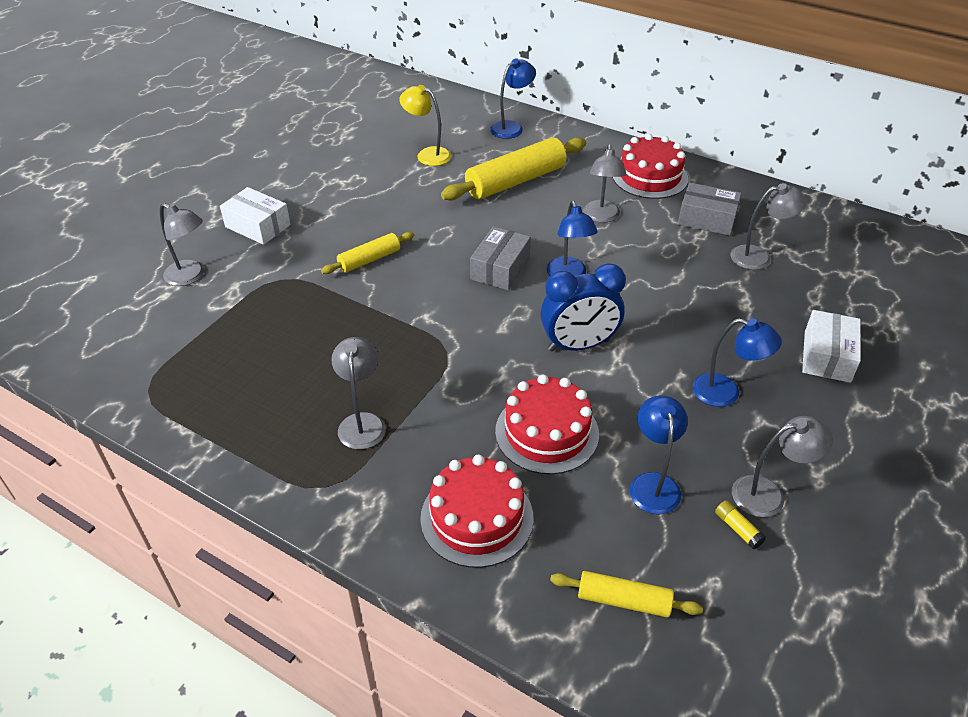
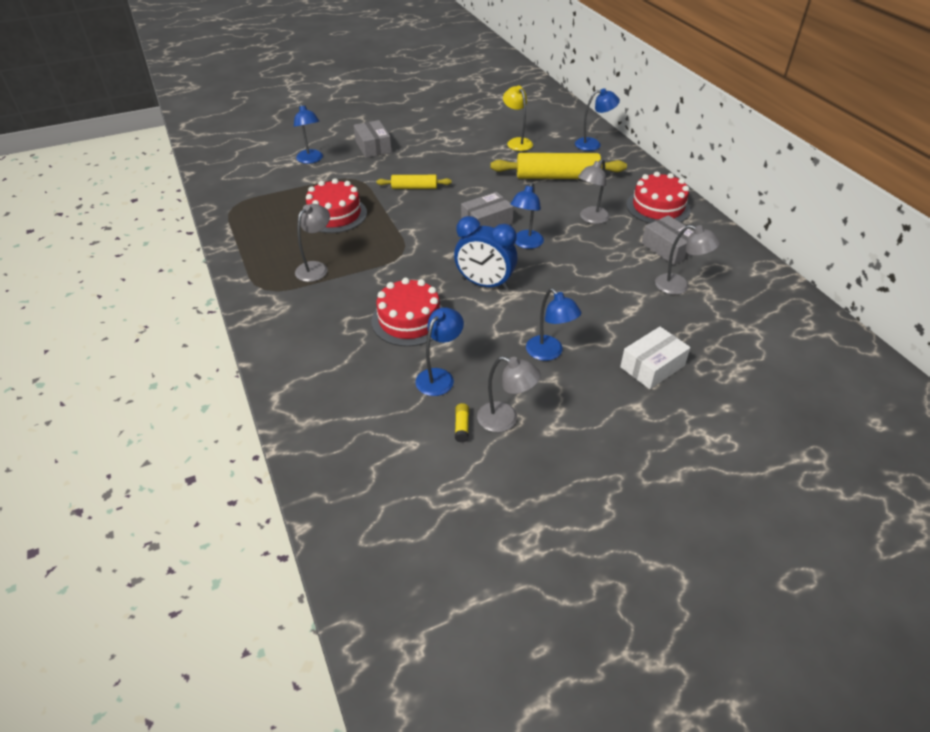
camera: 35 degrees right, 0 degrees up
grey lamp [160,203,204,286] -> blue lamp [294,103,323,164]
white box [220,187,291,245] -> grey box [354,120,392,158]
red cake [420,455,533,568] -> red cake moved to [306,178,367,233]
yellow rolling pin [550,571,703,618] -> none

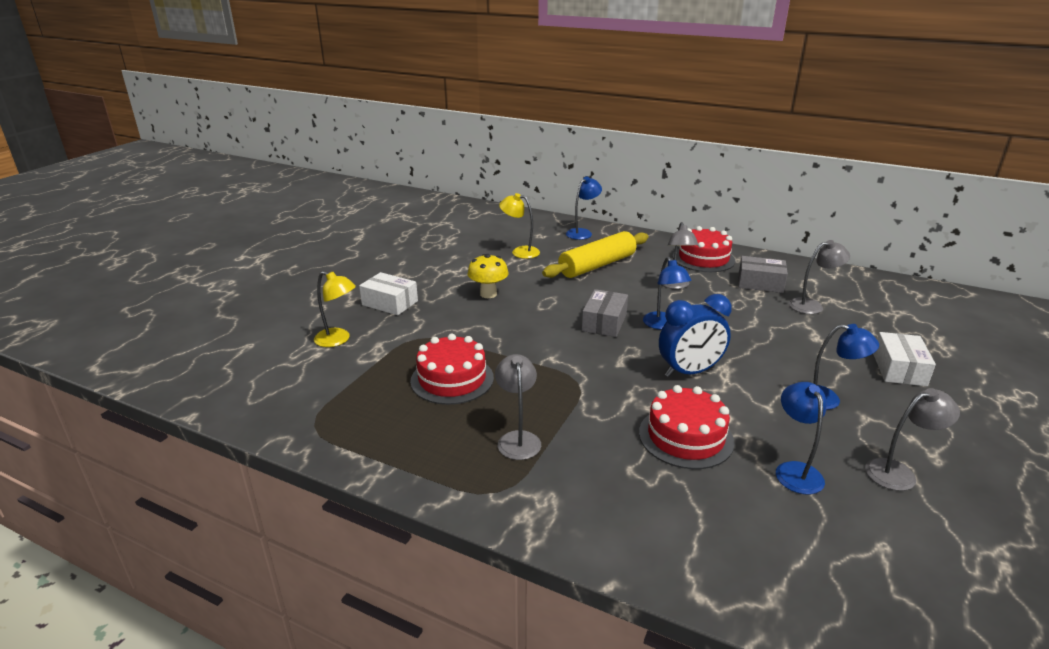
camera: 40 degrees left, 15 degrees down
blue lamp [294,103,323,164] -> yellow lamp [314,271,356,347]
grey box [354,120,392,158] -> white box [359,272,418,315]
yellow rolling pin [377,175,452,189] -> none
yellow glue stick [455,403,469,443] -> none
none -> yellow mushroom [467,254,509,298]

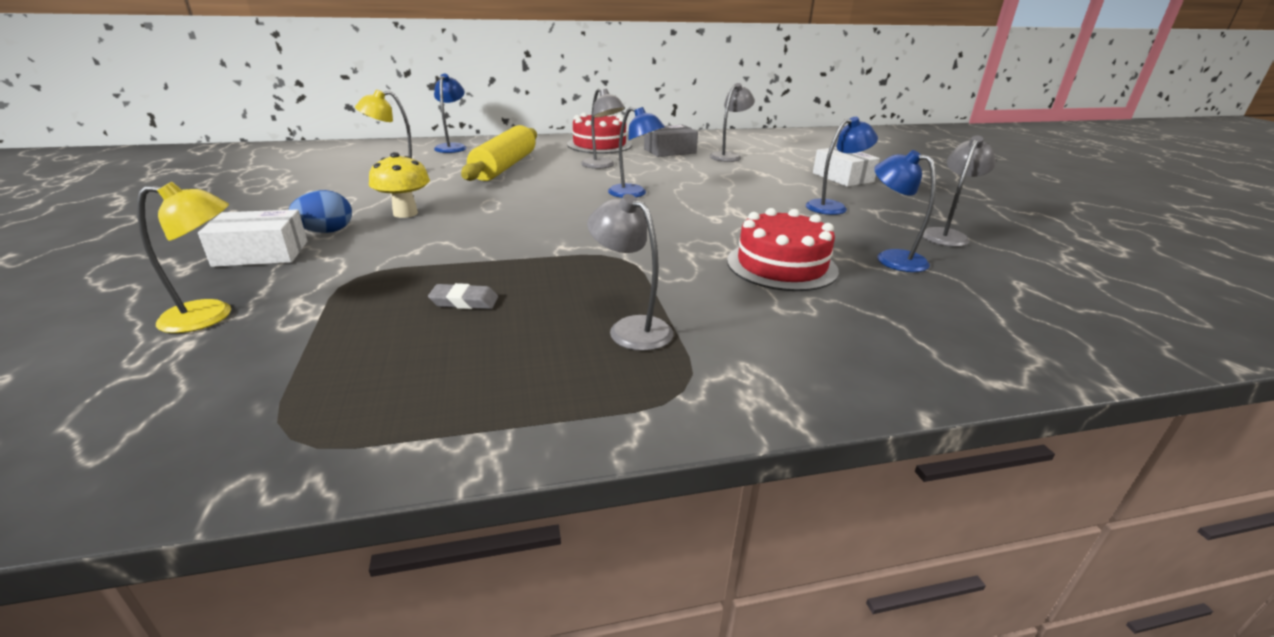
camera: 40 degrees left, 0 degrees up
red cake [410,334,494,405] -> grey eraser [428,283,498,309]
grey box [582,289,628,337] -> none
blue clock [659,294,732,377] -> none
none -> blue egg [288,190,352,233]

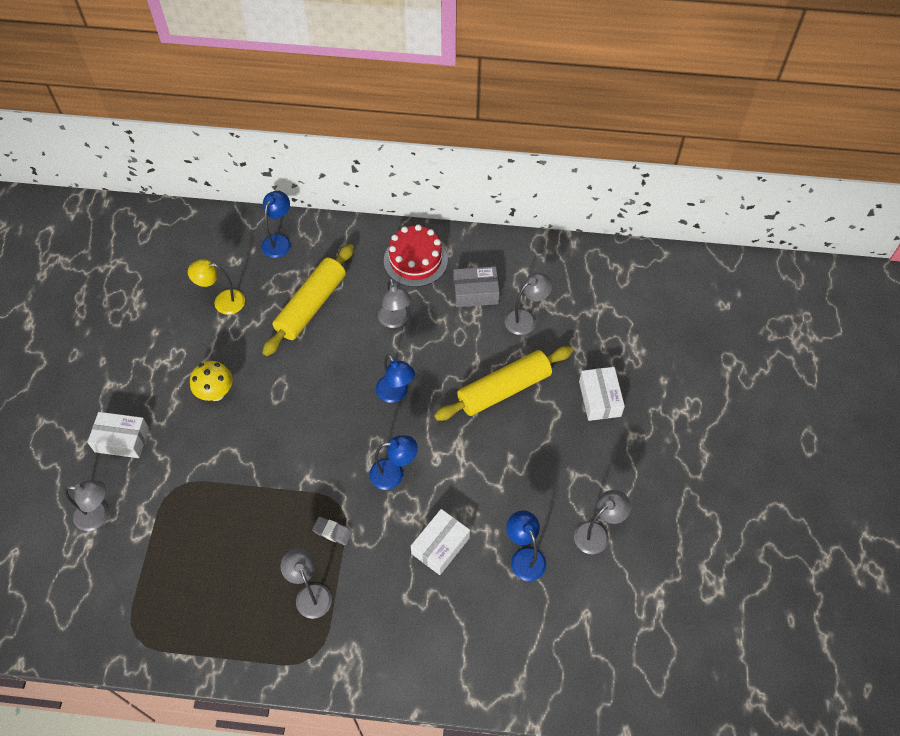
camera: 20 degrees right, 30 degrees up
yellow lamp [137,182,231,333] -> grey lamp [65,480,108,531]
blue egg [288,190,352,233] -> none
grey eraser [428,283,498,309] -> grey eraser moved to [312,517,352,545]
red cake [727,208,839,291] -> white box [411,509,470,575]
blue lamp [806,117,878,215] -> blue lamp moved to [369,435,418,490]
none -> yellow rolling pin [434,346,573,421]

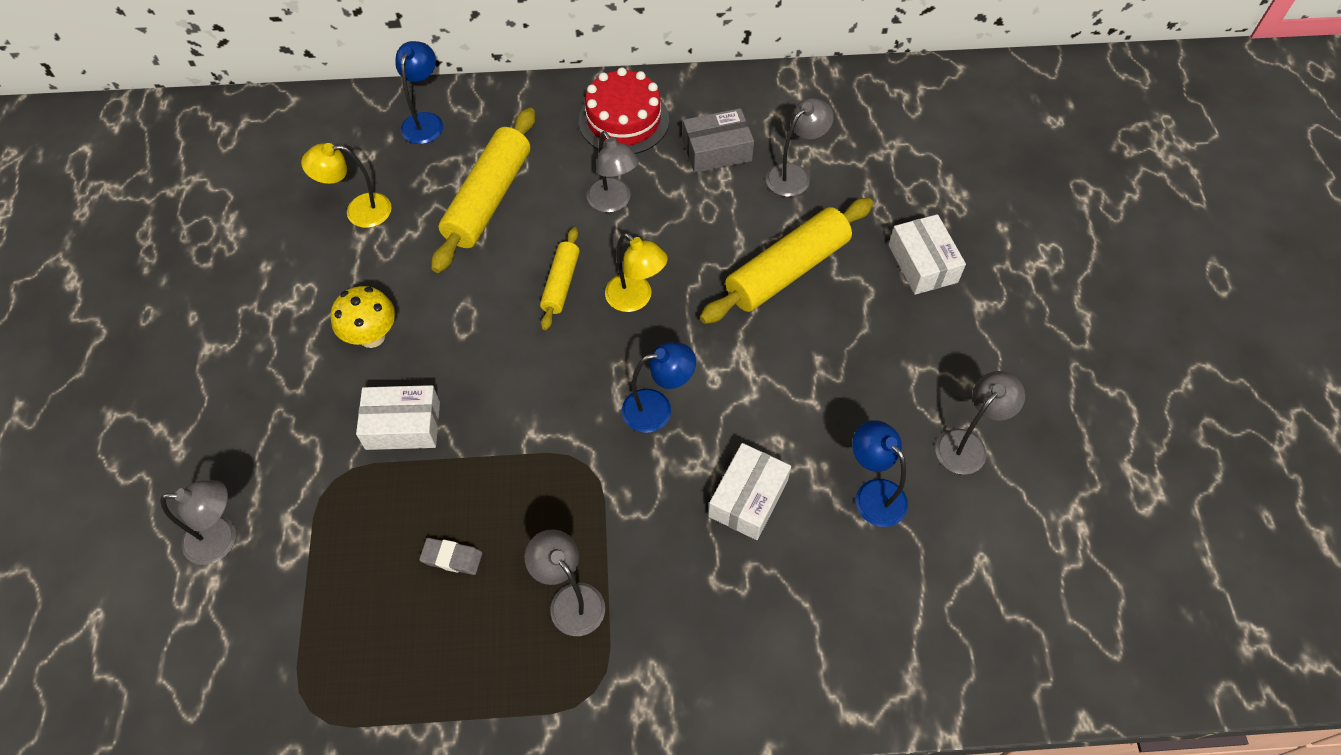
camera: 10 degrees left, 0 degrees up
white box [87,412,149,458] -> white box moved to [356,385,440,450]
grey eraser [312,517,352,545] -> grey eraser moved to [419,538,482,575]
blue lamp [376,354,415,403] -> yellow lamp [605,233,668,312]
none -> yellow rolling pin [540,227,580,330]

